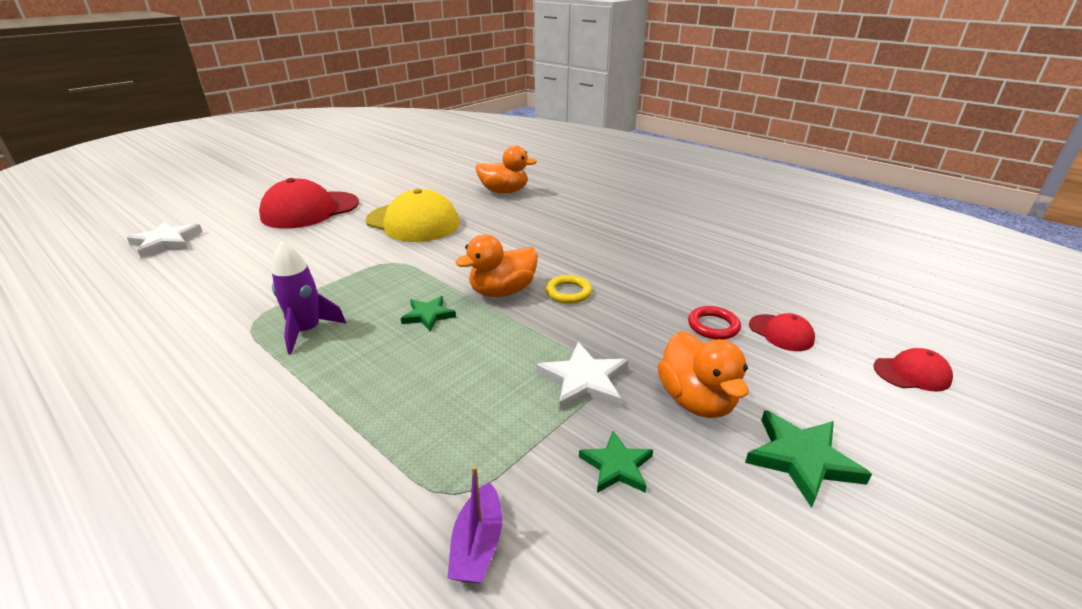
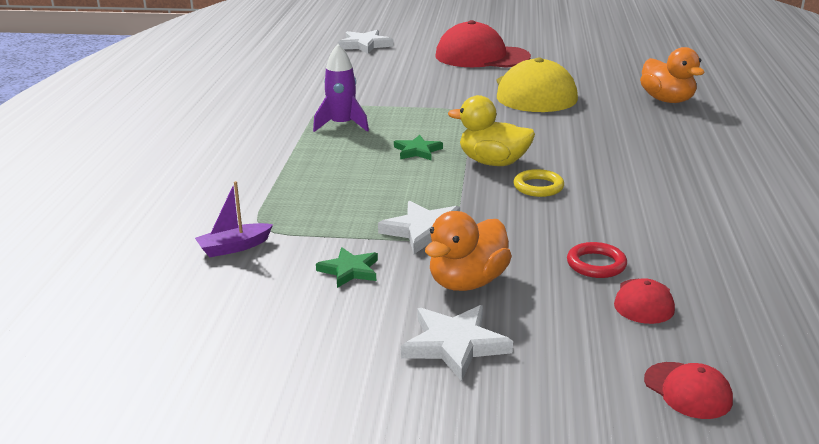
camera: 55 degrees right, 5 degrees down
orange duck [455,234,538,297] -> yellow duck [448,95,535,166]
green star [745,410,872,508] -> white star [401,305,513,381]

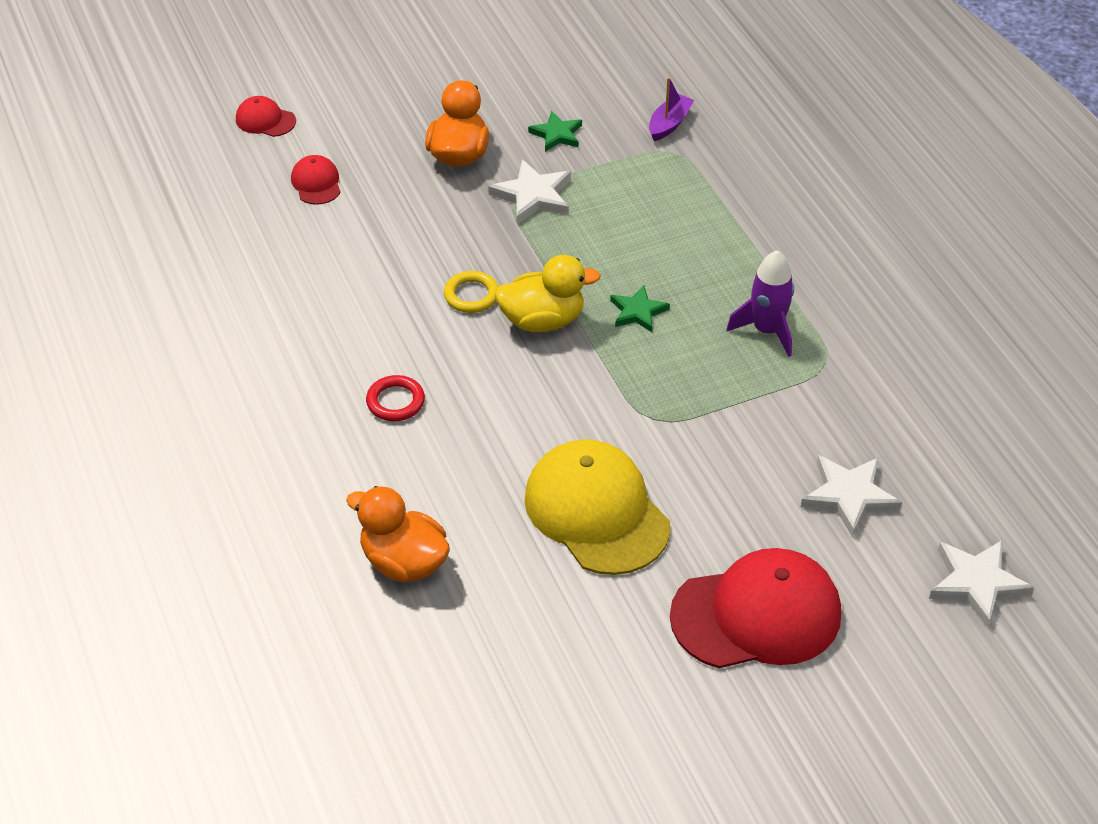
camera: 150 degrees right, 20 degrees up
white star [401,305,513,381] -> white star moved to [801,455,902,538]
red ring [567,242,627,278] -> red ring moved to [366,375,425,421]

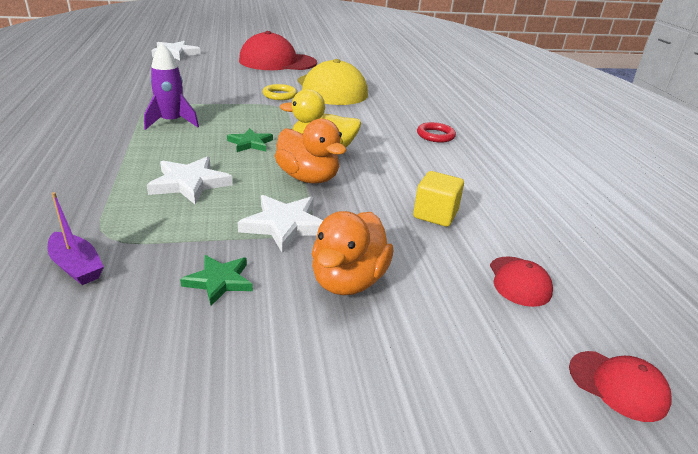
camera: 170 degrees left, 15 degrees down
orange duck [346,486,450,582] -> orange duck moved to [275,119,347,184]
yellow ring [444,271,498,313] -> yellow ring moved to [263,84,297,100]
purple boat [649,77,694,141] -> purple boat turned 90 degrees counterclockwise [48,192,104,285]
white star [801,455,902,538] -> white star moved to [147,156,233,205]
none -> yellow cube [413,171,464,227]

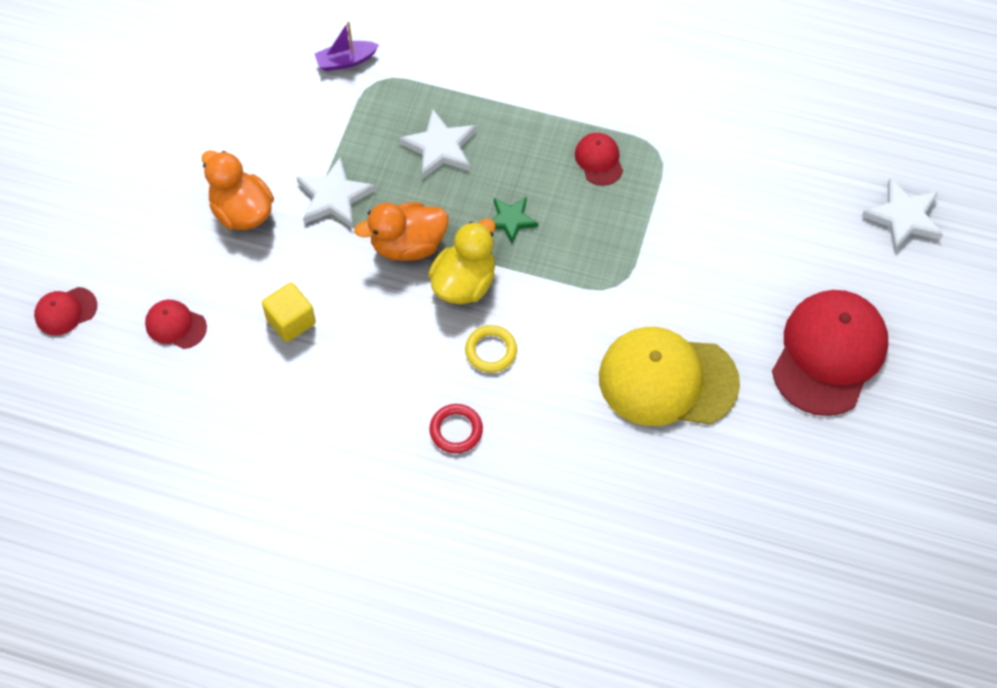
camera: 120 degrees right, 30 degrees up
purple rocket [144,43,199,130] -> red cap [575,133,623,186]
green star [180,255,253,306] -> none
yellow ring [263,84,297,100] -> yellow ring moved to [465,325,517,373]

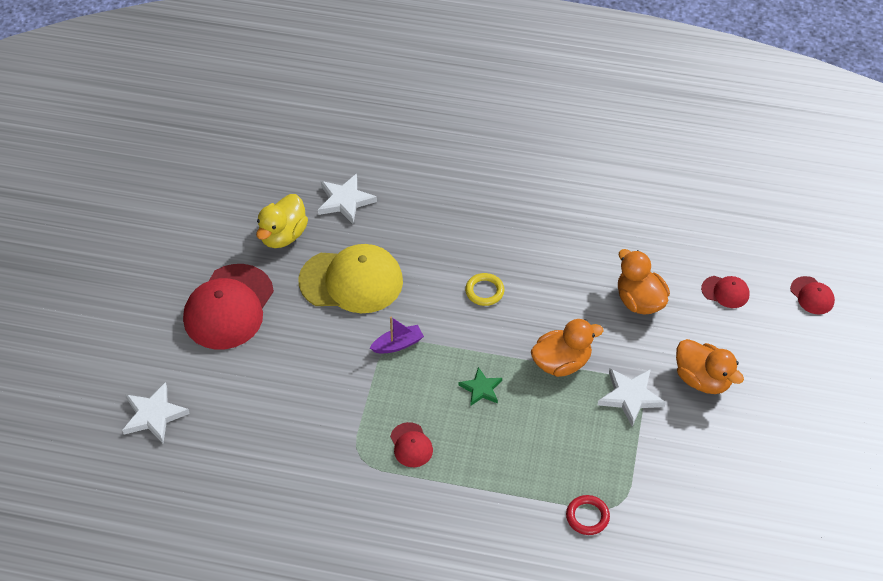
camera: 175 degrees right, 10 degrees down
red cap [34,287,97,335] -> red cap turned 90 degrees clockwise [790,276,835,314]
yellow cube [262,282,316,342] -> orange duck [618,249,670,315]
purple boat [315,21,379,71] -> purple boat moved to [370,317,424,354]
white star [399,109,476,179] -> white star moved to [318,174,377,224]
yellow duck [428,218,496,304] -> yellow duck moved to [256,194,308,248]
red ring [429,404,483,453] -> red ring moved to [566,495,610,535]

